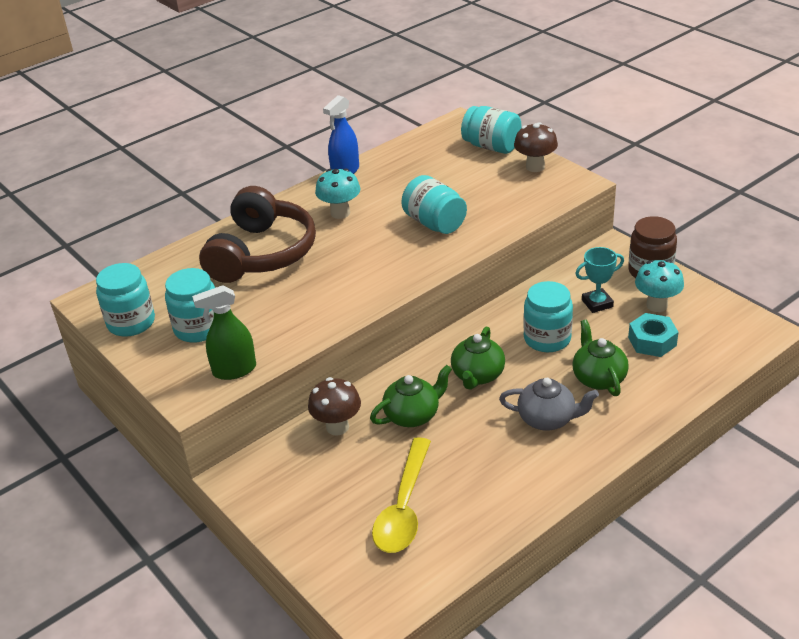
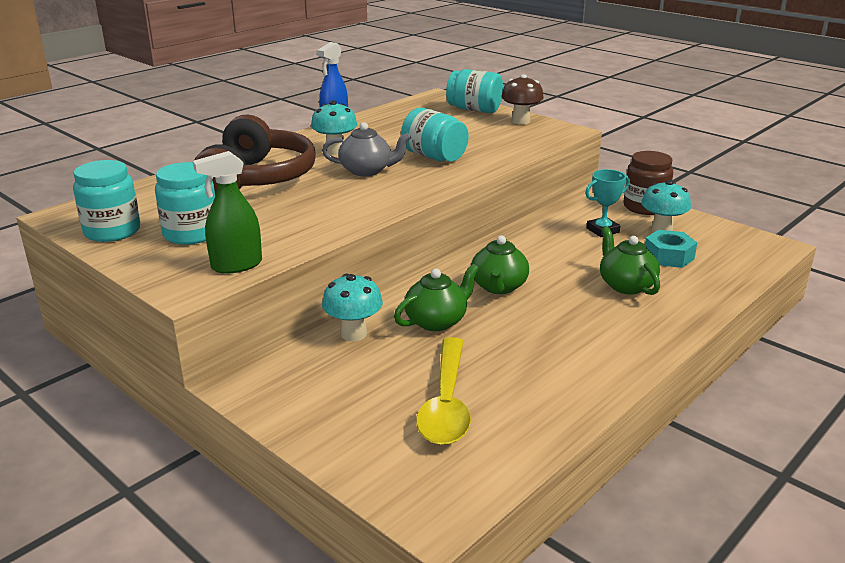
camera: 10 degrees left, 10 degrees down
brown mushroom [308,377,361,435] -> turquoise mushroom [322,274,383,341]
grey teapot [499,378,599,431] -> grey teapot moved to [322,122,411,176]
turquoise jar [523,281,573,352] -> none

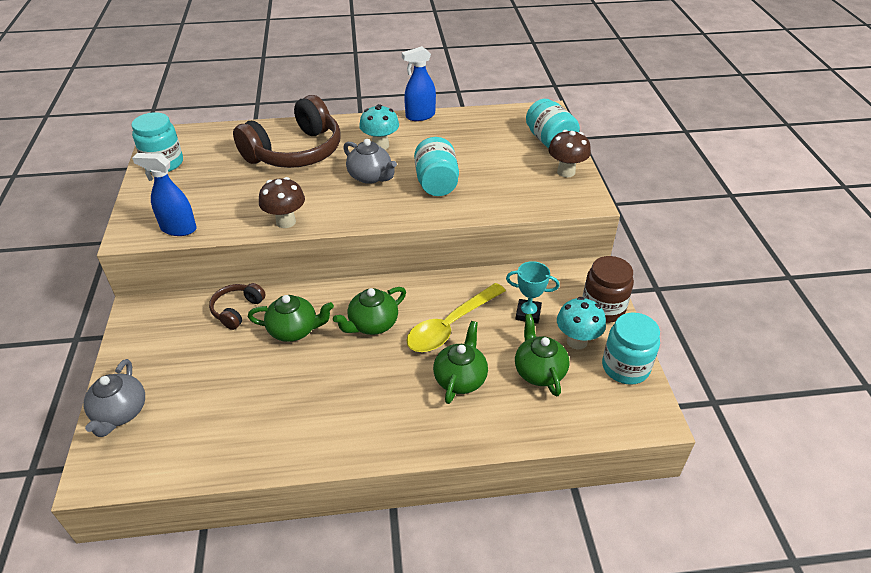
camera: 40 degrees right, 15 degrees up
turquoise jar [155,162,215,245] -> turquoise jar moved to [602,313,660,385]
green spray bottle [193,151,262,274] -> blue spray bottle [132,153,196,236]
turquoise mushroom [322,274,383,341] -> brown headphones [209,283,266,330]
yellow spoon [416,337,471,445] -> yellow spoon moved to [406,283,506,352]
turquoise nut [645,230,697,268] -> green teapot [515,314,570,396]
none -> grey teapot [84,359,145,437]
none -> brown mushroom [259,177,305,228]

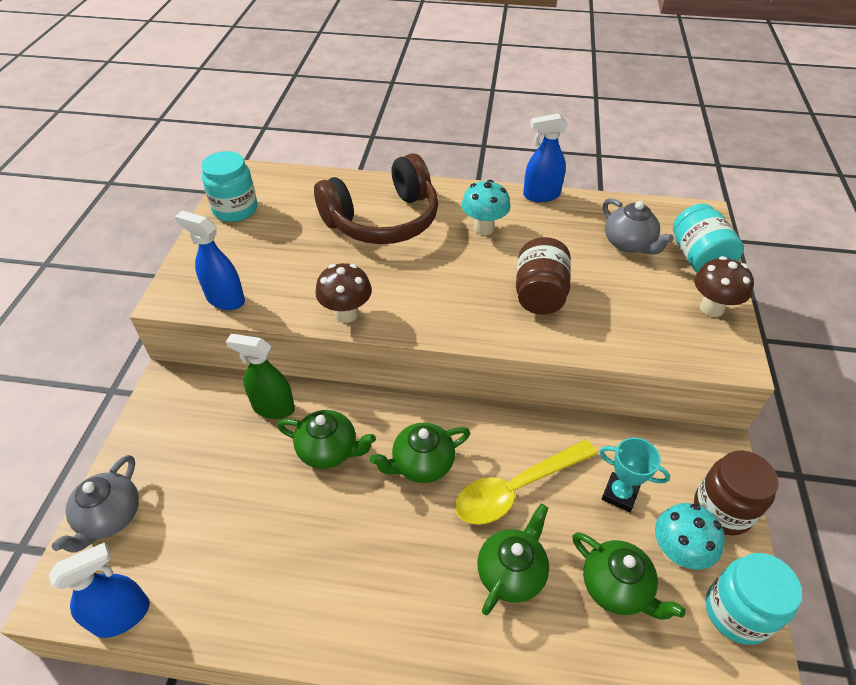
camera: 15 degrees right, 5 degrees up
brown headphones [209,283,266,330] -> green spray bottle [226,334,295,419]
grey teapot [343,139,397,184] -> grey teapot moved to [603,198,674,254]
turquoise jar [414,137,459,196] -> brown jar [516,237,571,315]
green teapot [515,314,570,396] -> green teapot turned 135 degrees clockwise [572,532,686,620]
none -> blue spray bottle [49,543,150,638]

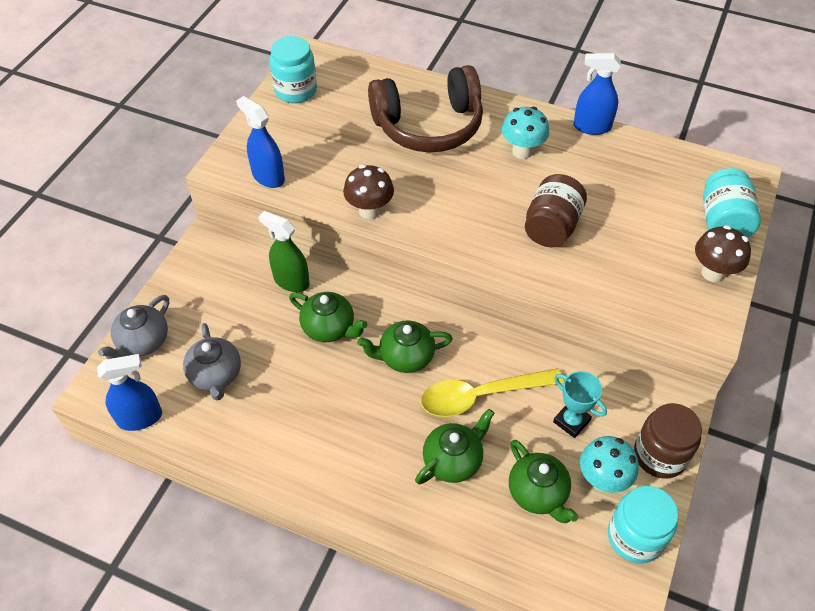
camera: 15 degrees right, 5 degrees up
grey teapot [603,198,674,254] -> grey teapot moved to [183,323,241,400]

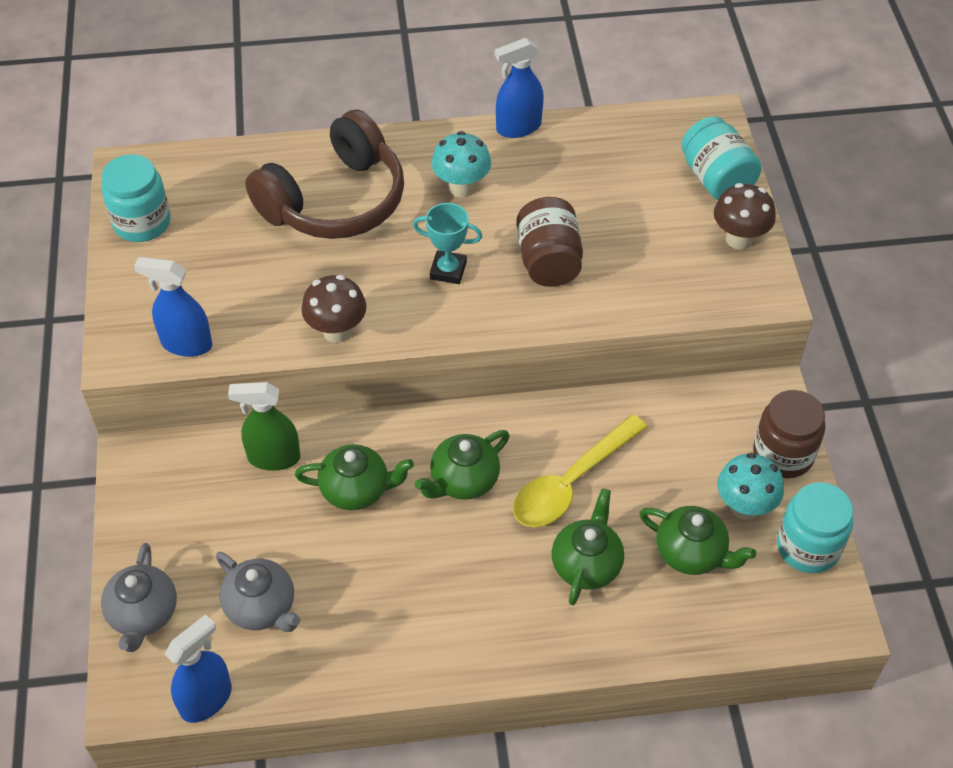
camera: 30 degrees left, 0 degrees up
turquoise trophy [553,371,607,438] -> turquoise trophy moved to [413,203,482,284]

